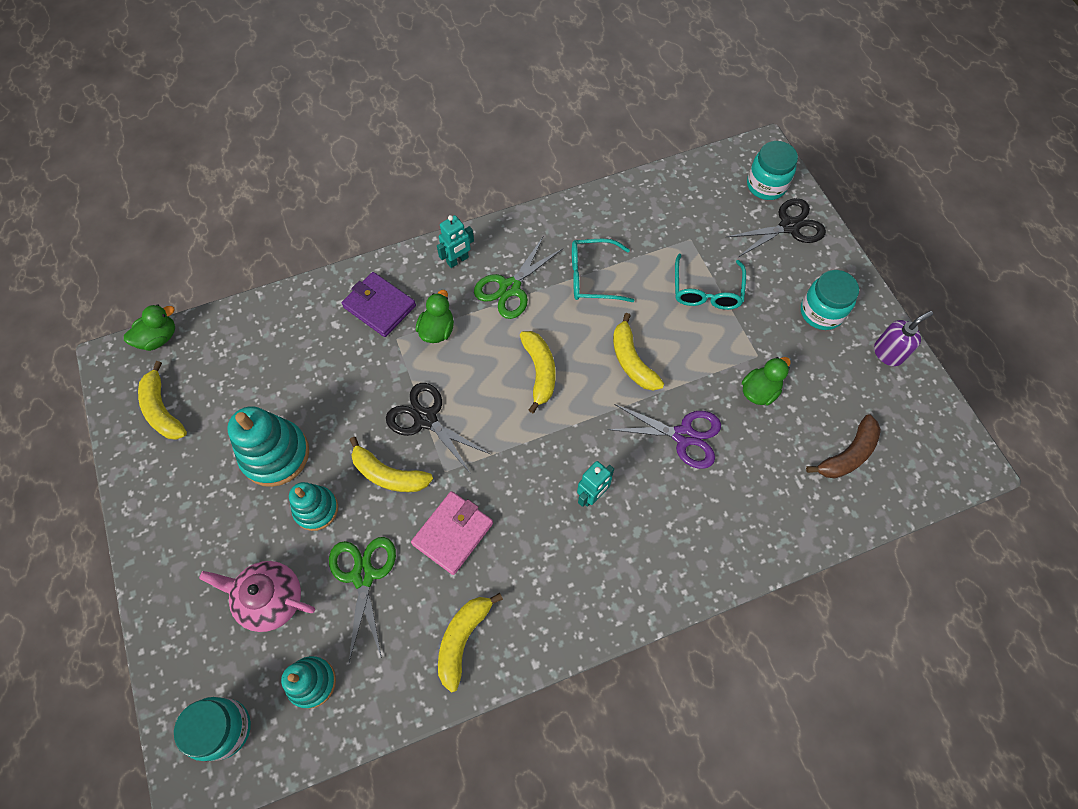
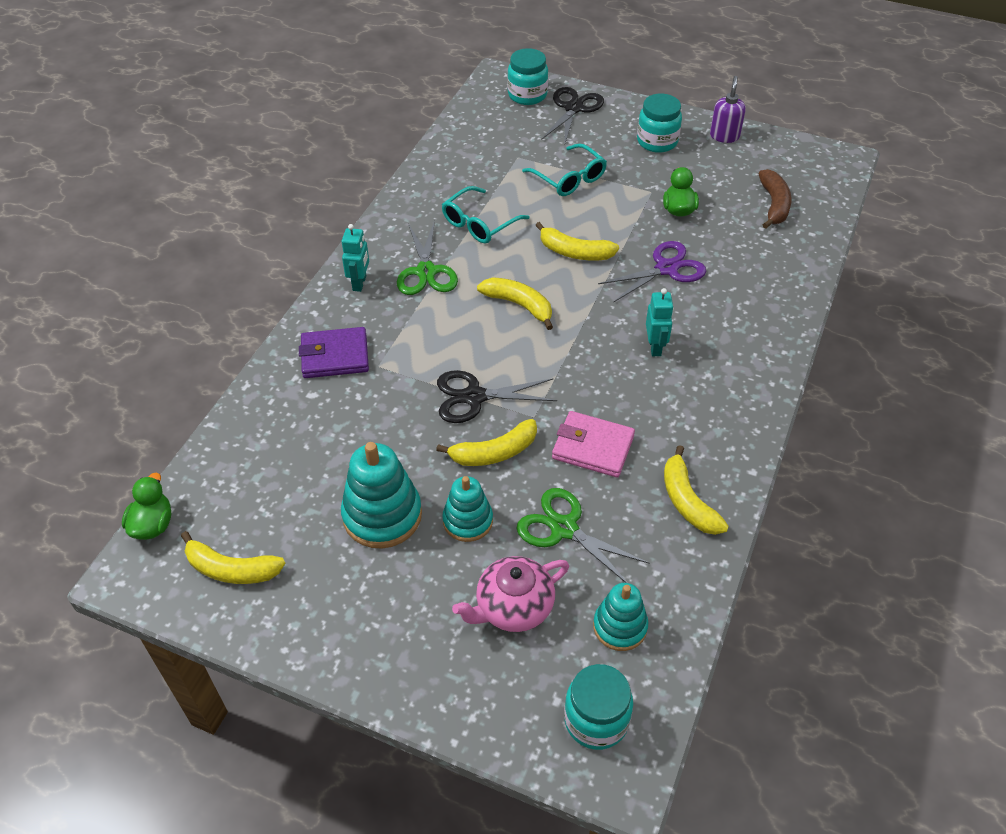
camera: 45 degrees left, 15 degrees down
pink wallet [411,491,493,575] -> pink wallet turned 60 degrees counterclockwise [552,411,635,477]
green duck [416,290,454,343] -> none

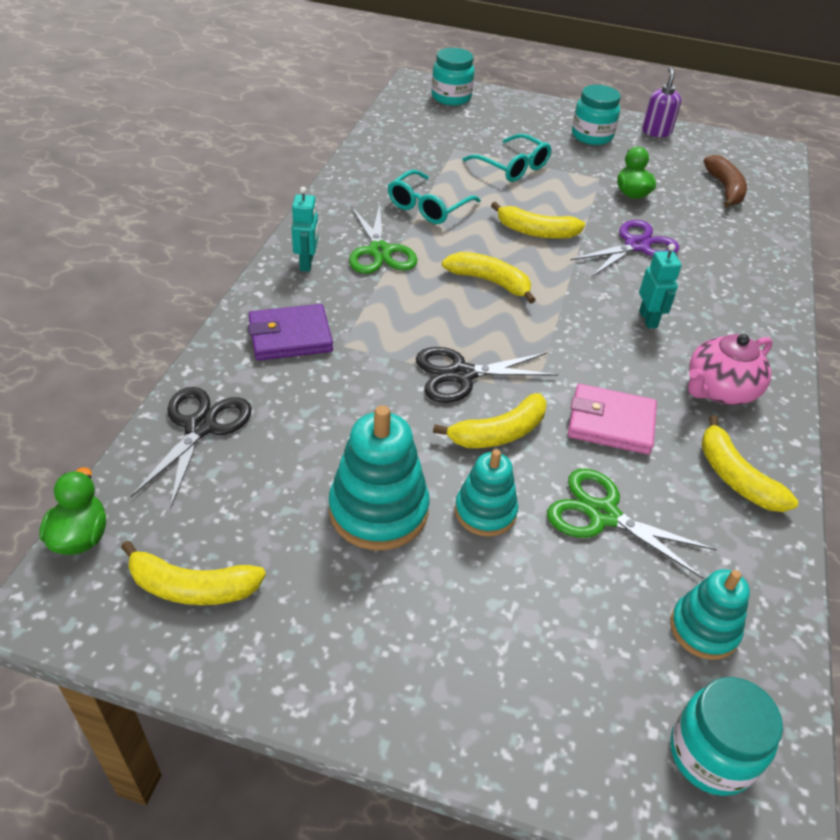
camera: 10 degrees left, 5 degrees down
pink teapot [452,556,569,632] -> pink teapot moved to [688,334,773,405]
black scissors [541,87,604,146] -> black scissors moved to [131,387,252,509]

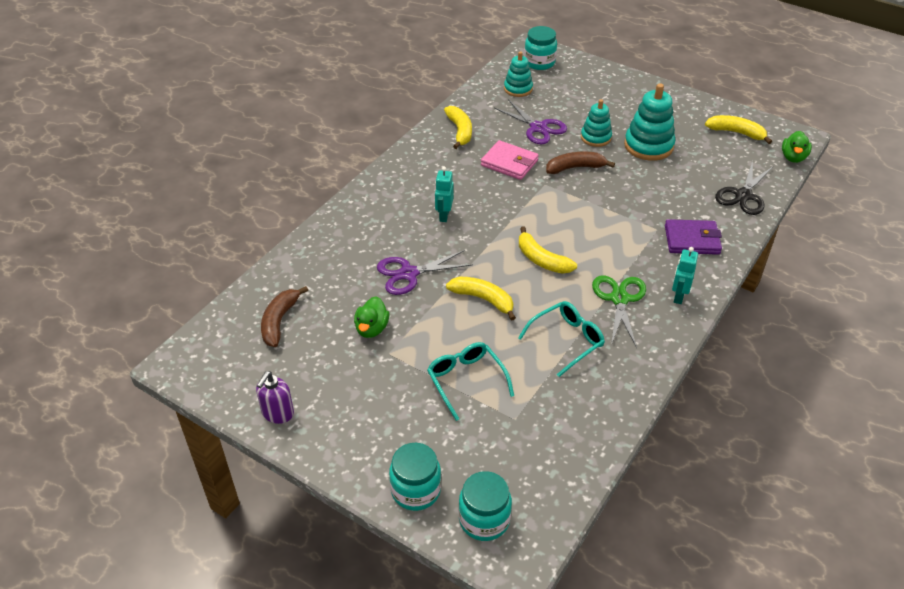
camera: 160 degrees left, 0 degrees up
black scissors [416,347,558,403] -> none
yellow banana [433,393,547,448] -> brown banana [546,151,615,174]
green scissors [547,468,716,579] -> purple scissors [494,99,567,145]
turquoise jar [572,85,621,145] -> turquoise jar moved to [389,443,441,511]
pink teapot [688,334,773,405] -> none

